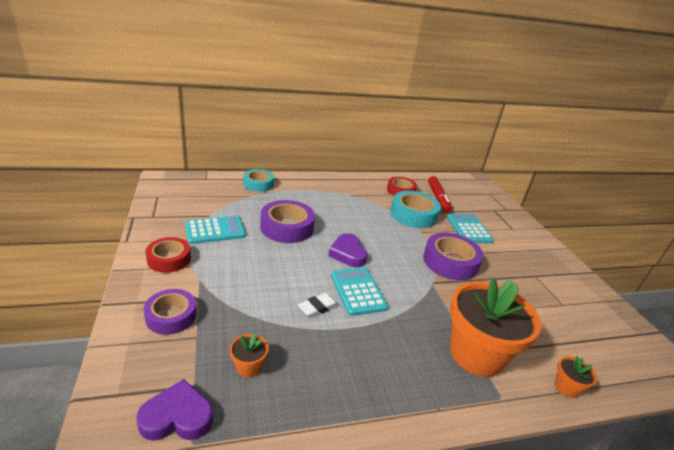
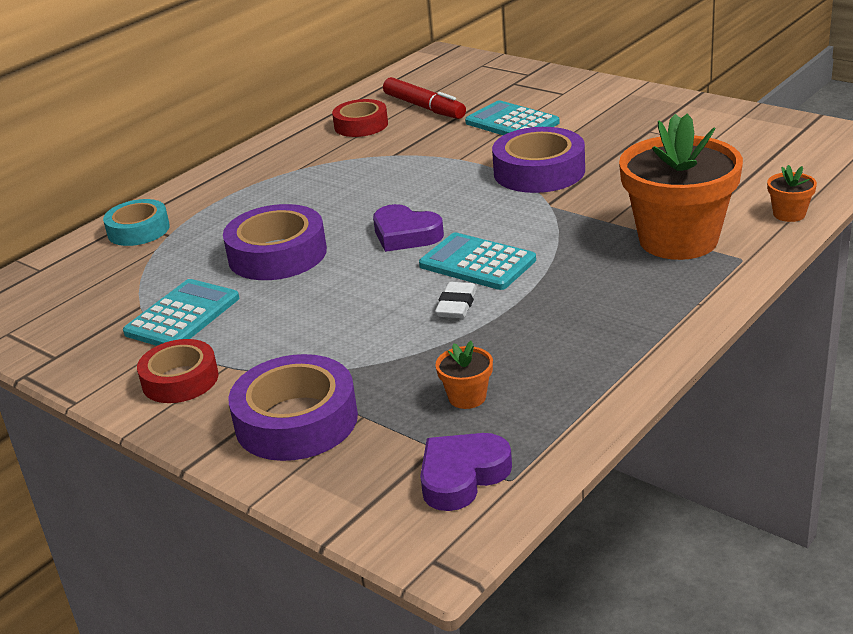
camera: 30 degrees left, 0 degrees up
purple tape [143,289,197,335] -> purple tape [229,354,358,461], size x1.51
turquoise tape [390,191,441,228] -> none

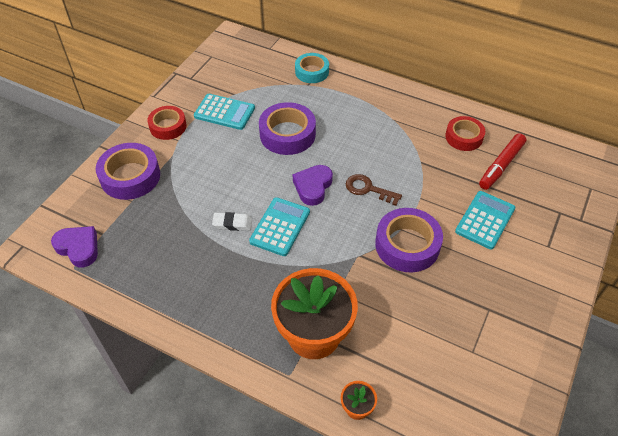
camera: 75 degrees right, 20 degrees up
orange flower pot [435,341,493,409] -> none
none -> brown key [346,174,402,206]

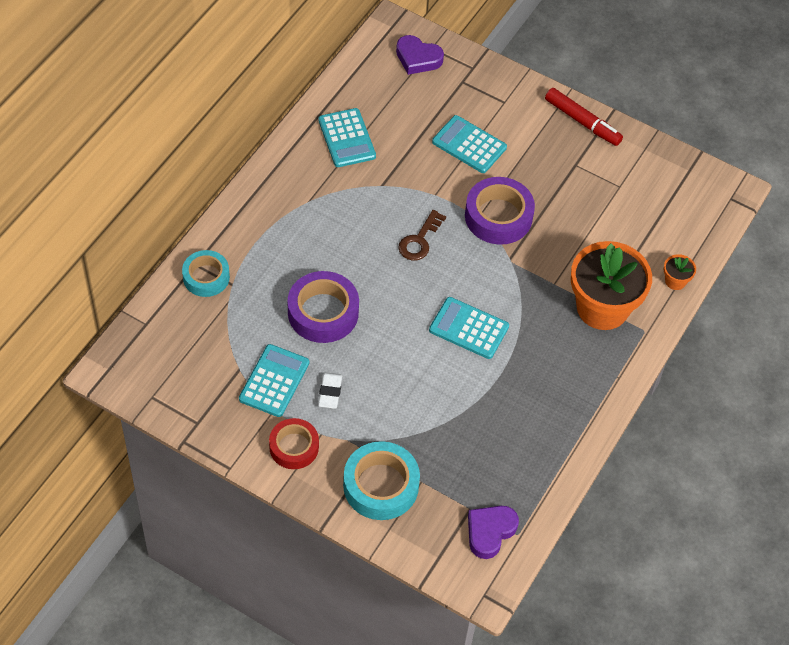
camera: 90 degrees left, 5 degrees up
purple tape [96,143,160,200] -> turquoise tape [343,441,420,520]
white eraser [212,212,252,231] -> white eraser moved to [318,372,342,409]
purple heart [293,165,333,206] -> purple heart moved to [396,35,444,75]
red tape [445,116,485,151] -> turquoise calculator [318,108,376,167]
red marker [479,133,526,190] -> red marker moved to [545,88,623,146]

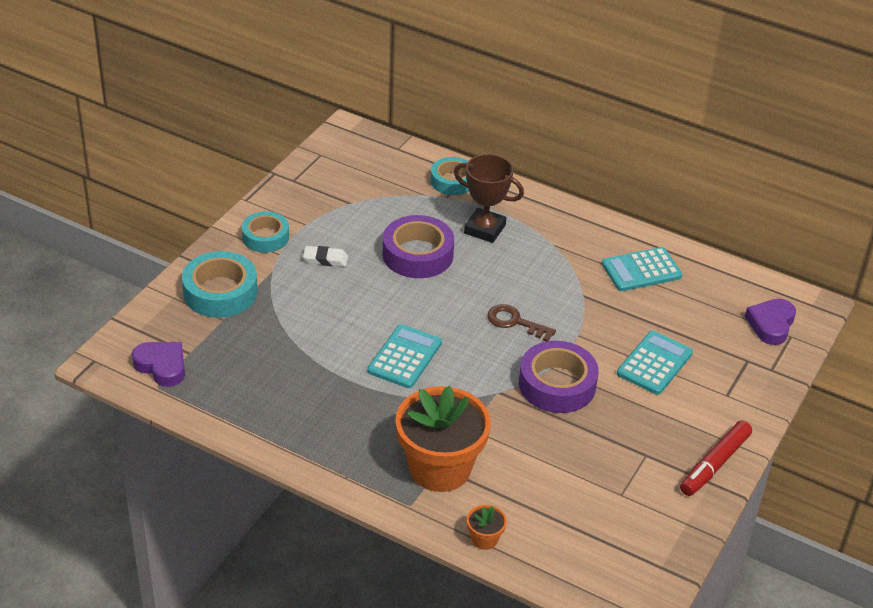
camera: 90 degrees right, 15 degrees down
turquoise calculator [239,344,309,417] -> none
red tape [269,418,319,469] -> turquoise tape [242,211,289,253]
none -> brown trophy [454,154,524,243]

